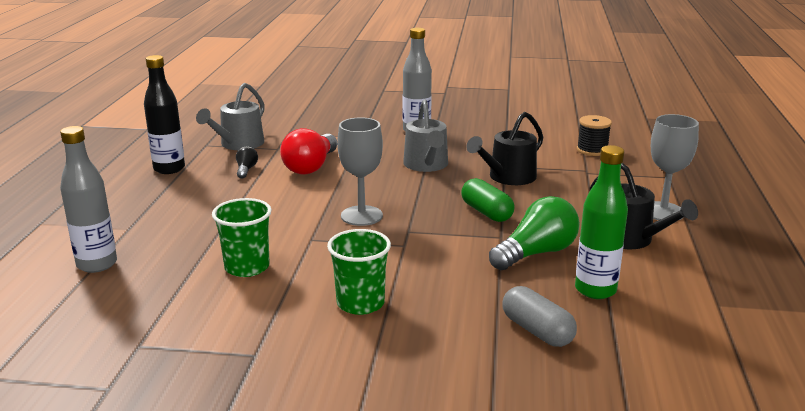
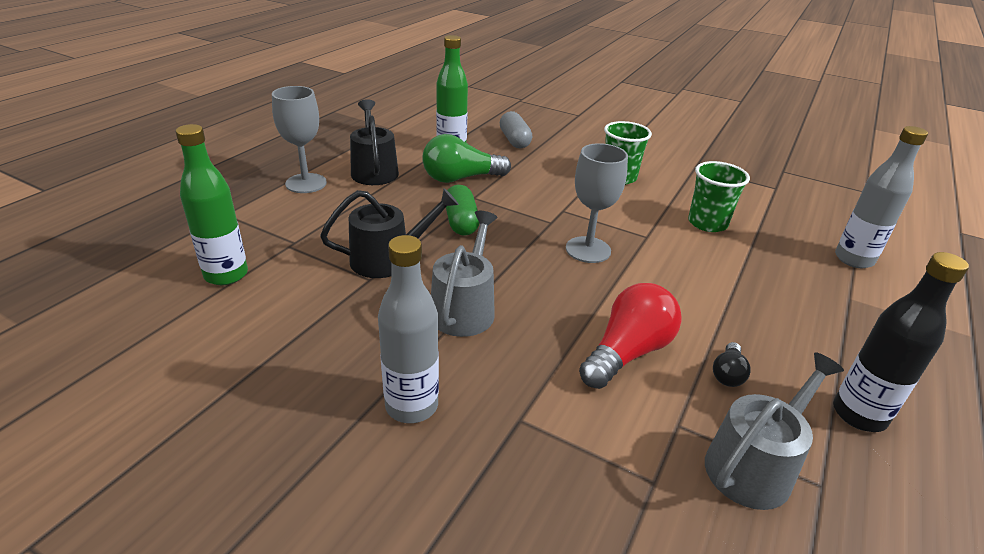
camera: 160 degrees left, 10 degrees up
black spool [577,115,612,156] -> green bottle [175,124,248,285]

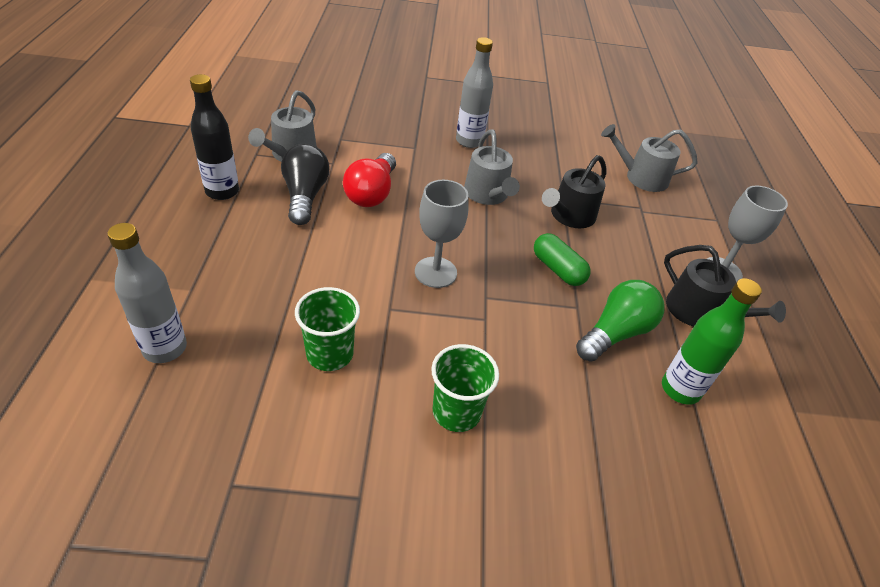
camera: 150 degrees right, 10 degrees up
green bottle [175,124,248,285] -> grey watering can [601,124,698,192]
grey capsule [500,111,532,148] -> none
black light bulb [713,342,751,387] -> black light bulb [281,144,329,225], size x2.04

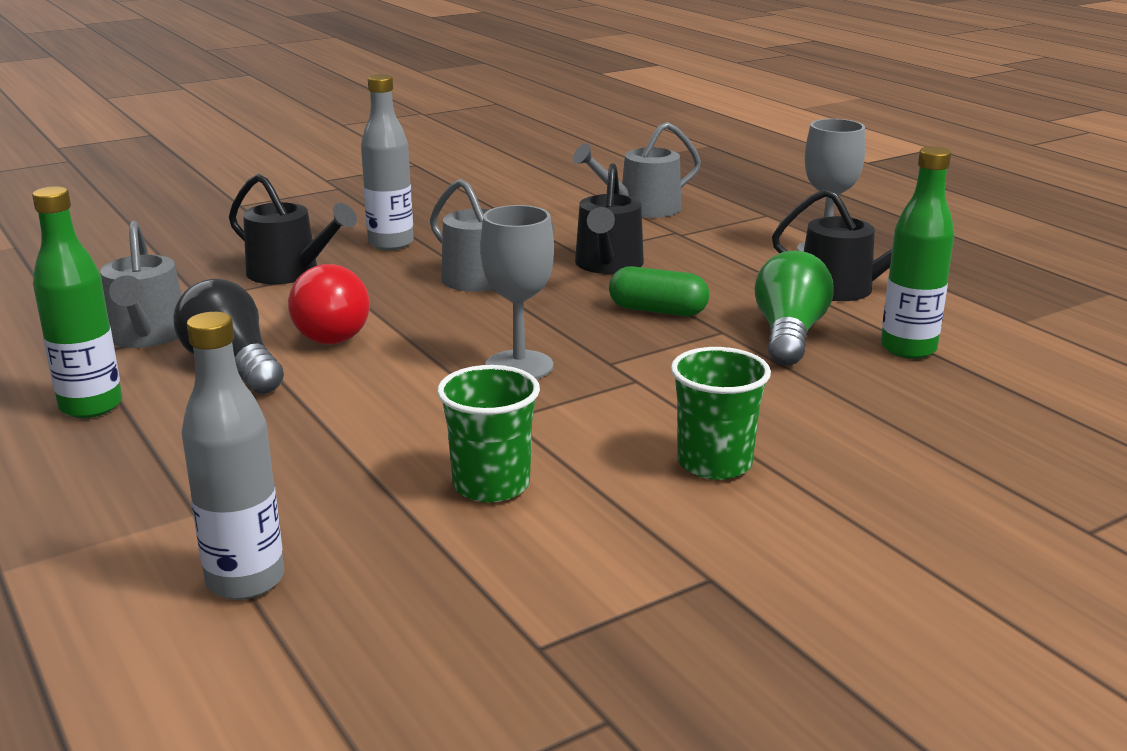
camera: 30 degrees left, 20 degrees down
black bottle [190,74,239,200] -> green bottle [32,186,122,418]
none -> black watering can [229,174,357,284]

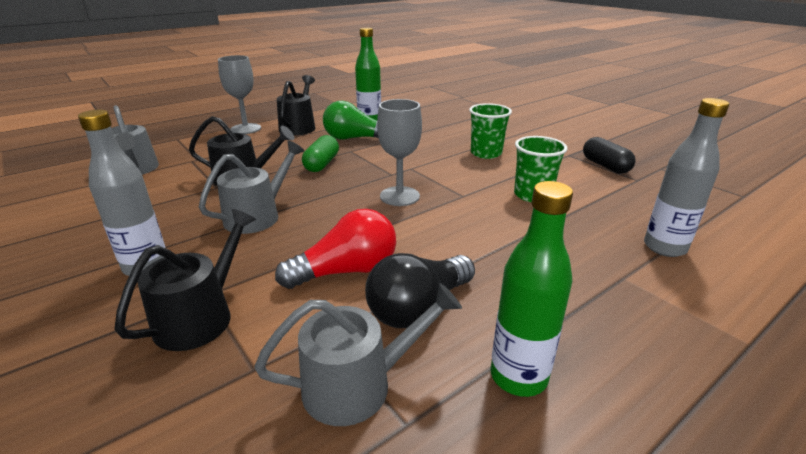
camera: 95 degrees left, 5 degrees up
none -> black capsule [583,137,635,174]

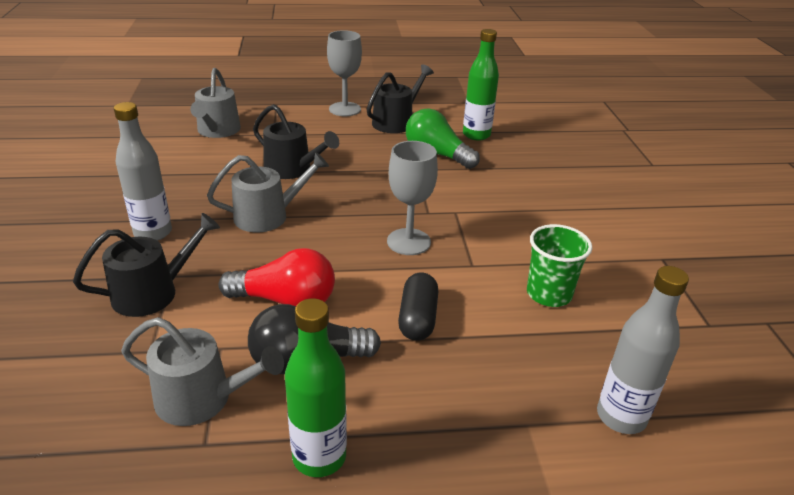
camera: 30 degrees right, 5 degrees up
green capsule [302,135,339,172] -> none
green cup [469,103,512,159] -> none
black capsule [583,137,635,174] -> black capsule moved to [398,273,438,341]

